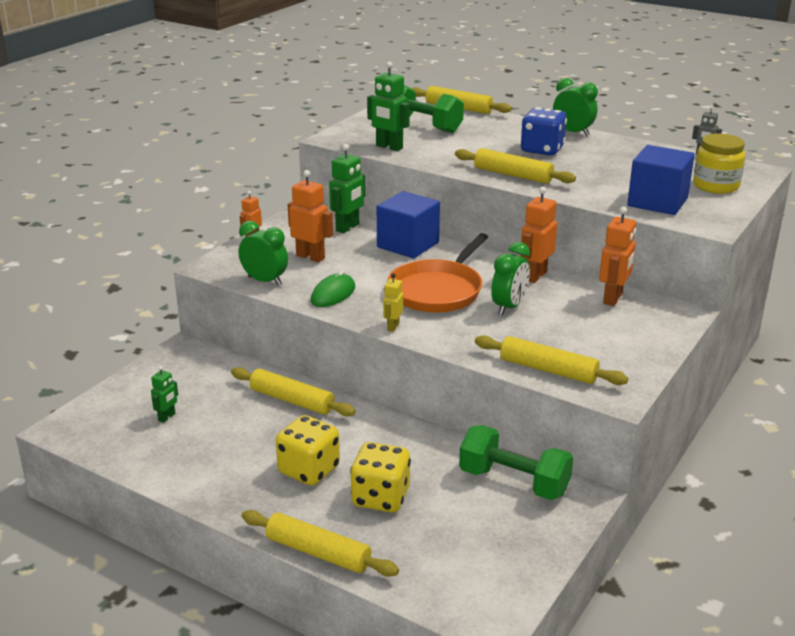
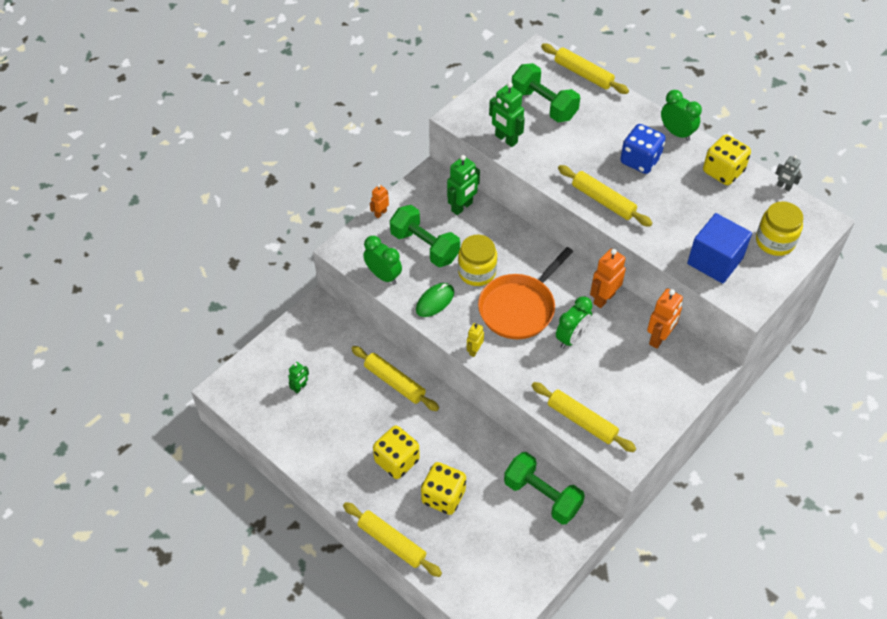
camera: 10 degrees right, 25 degrees up
orange robot [288,170,333,262] -> green dumbbell [390,205,460,267]
blue cube [377,191,440,259] -> none
none -> yellow jar [458,235,497,286]
none -> yellow dice [703,135,751,185]

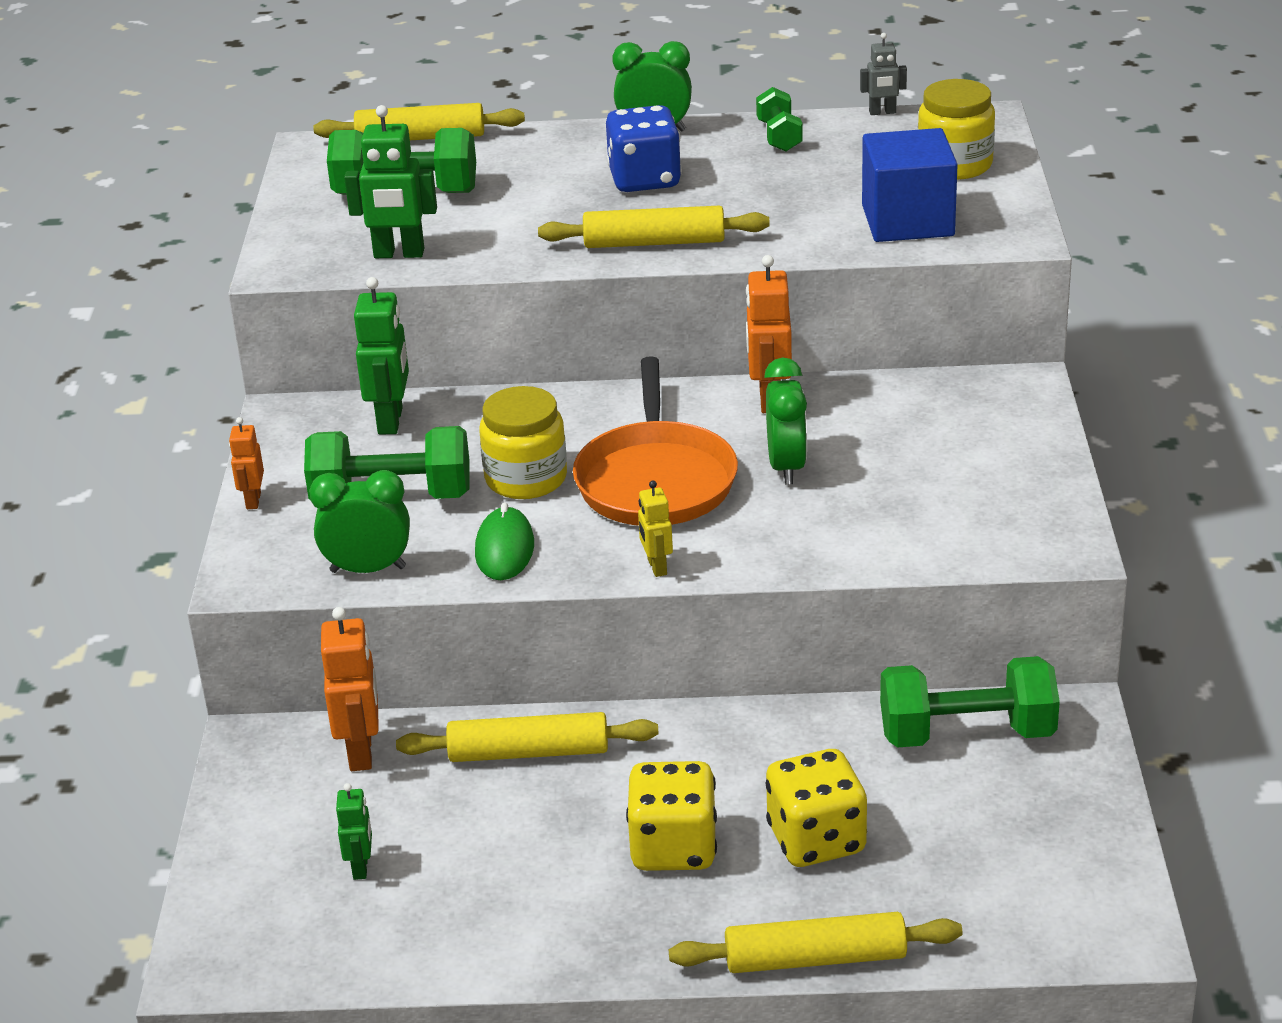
camera: 40 degrees left, 20 degrees down
yellow rolling pin [532,382,636,452] -> none
orange robot [647,288,683,349] -> orange robot moved to [321,607,379,771]
yellow dice [703,135,751,185] -> green dumbbell [756,87,803,151]

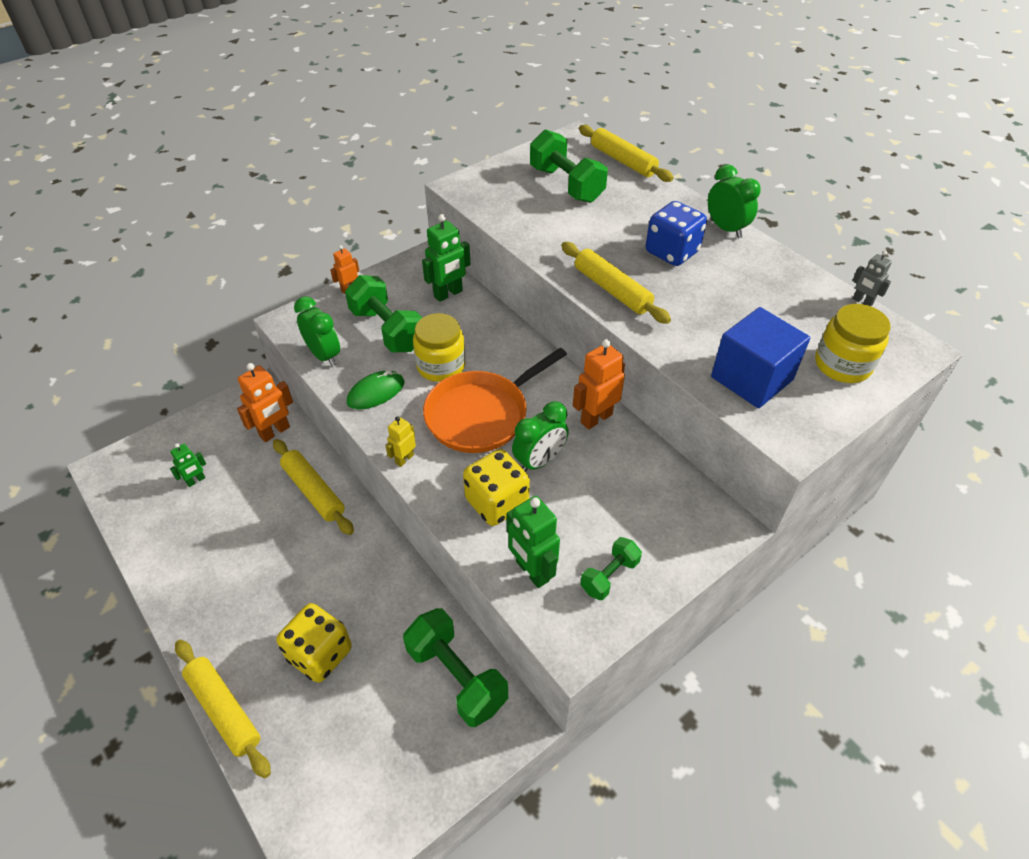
camera: 50 degrees right, 15 degrees up
green robot [344,105,437,258] -> green robot moved to [507,496,560,588]
yellow dice [626,761,717,871] -> yellow dice moved to [463,449,530,526]
green dumbbell [756,87,803,151] -> green dumbbell moved to [580,537,642,600]

